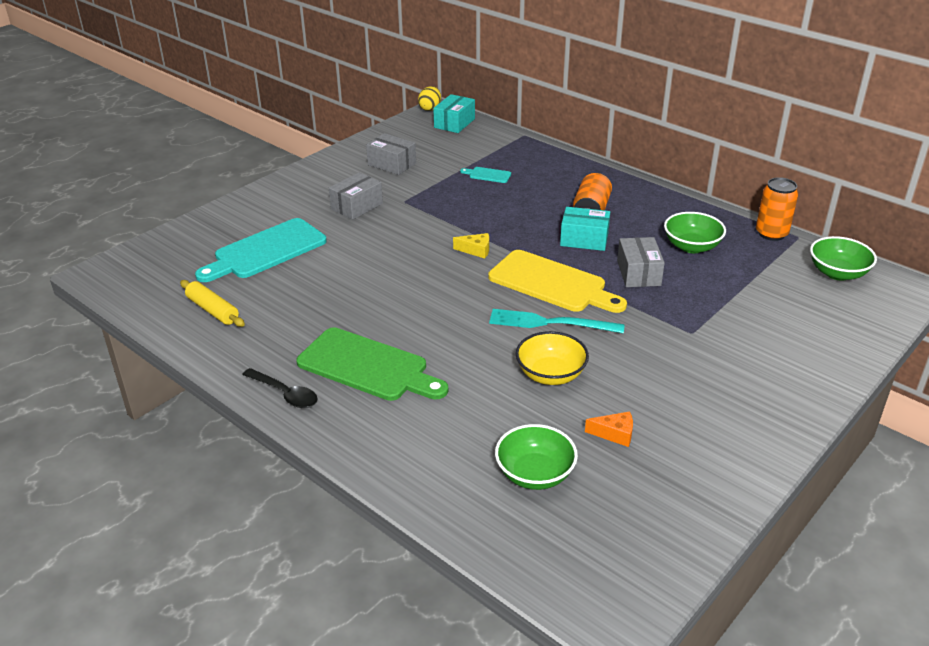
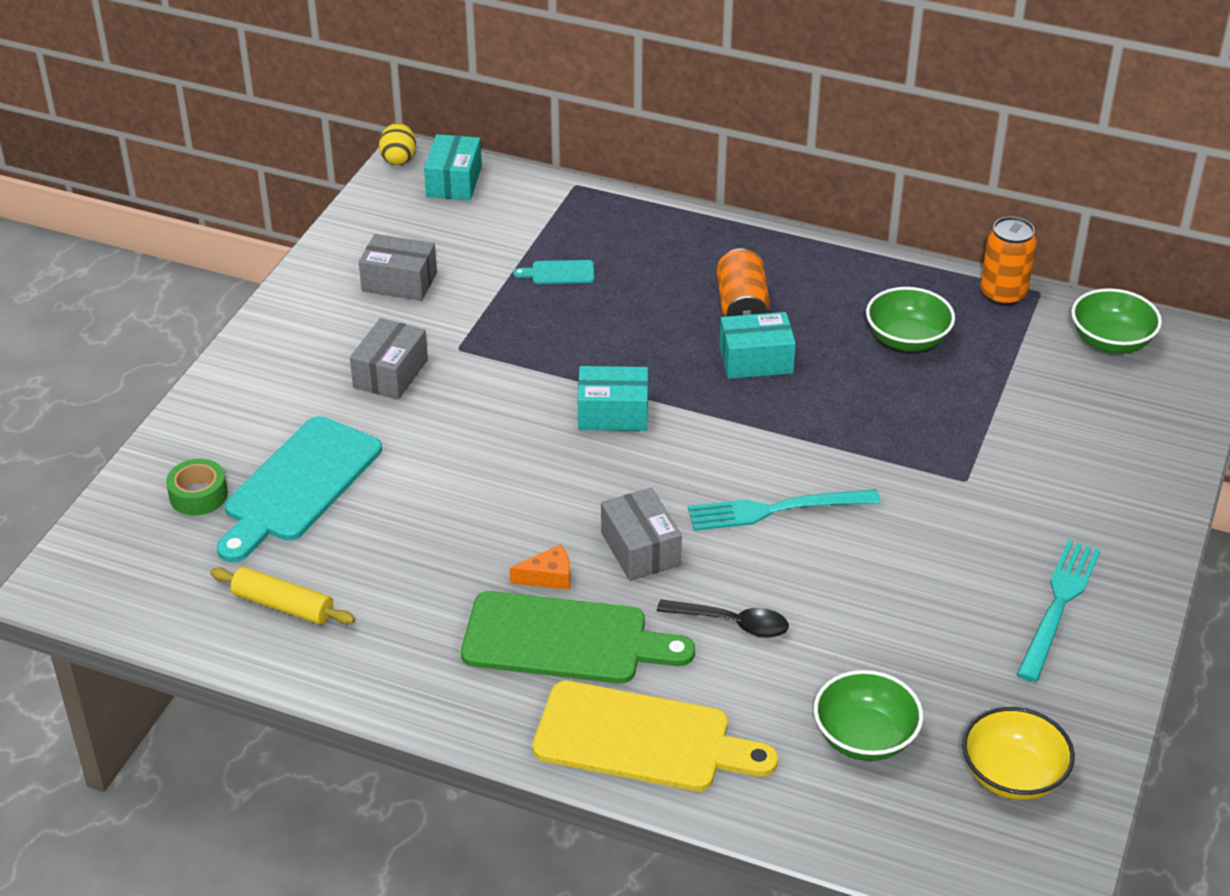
camera: 20 degrees left, 5 degrees up
black spoon [242,368,318,408] -> black spoon moved to [657,599,789,638]
yellow cheese [453,233,489,259] -> turquoise box [578,366,648,431]
yellow cutting board [488,250,627,313] -> yellow cutting board moved to [532,681,778,791]
yellow bowl [516,331,589,385] -> yellow bowl moved to [962,707,1075,800]
orange cheese [585,411,633,447] -> orange cheese moved to [510,544,570,590]
grey box [617,237,665,287] -> grey box moved to [601,488,682,581]
none -> green tape [166,459,228,516]
none -> turquoise fork [1017,540,1100,682]

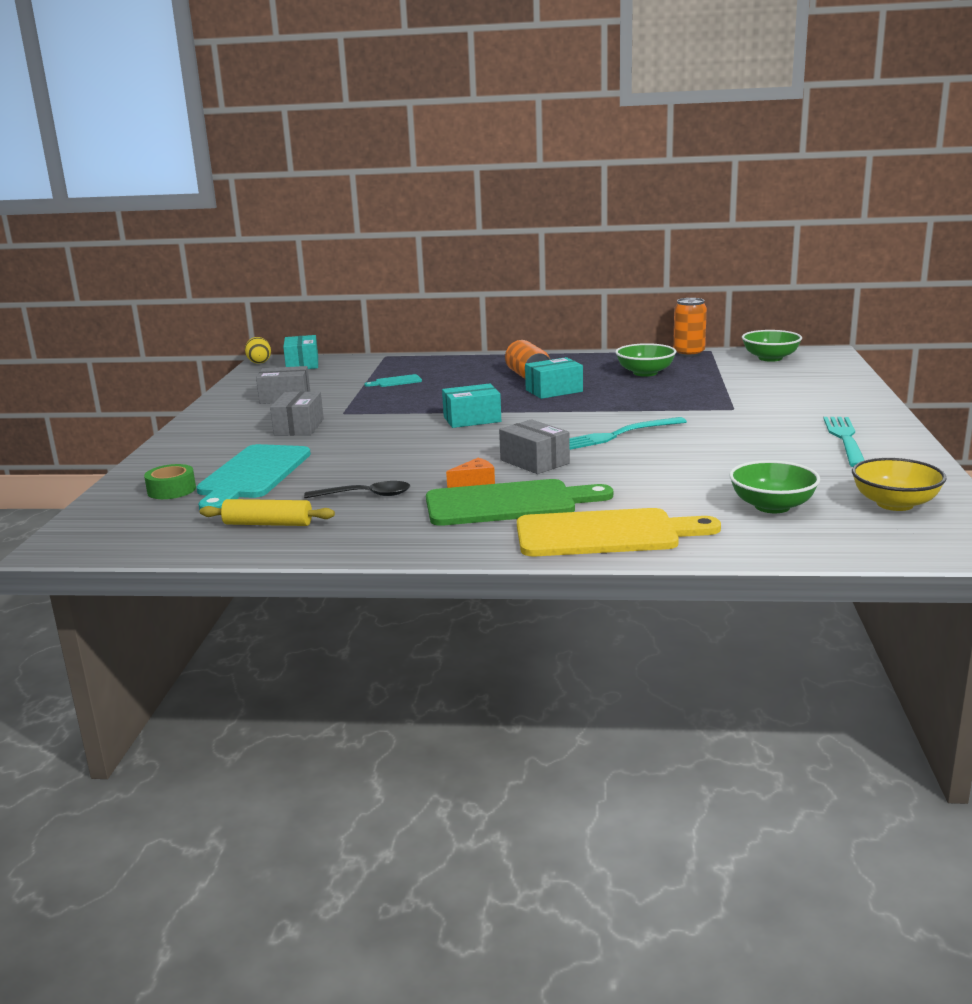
camera: 15 degrees left, 20 degrees down
black spoon [657,599,789,638] -> black spoon moved to [304,481,410,498]

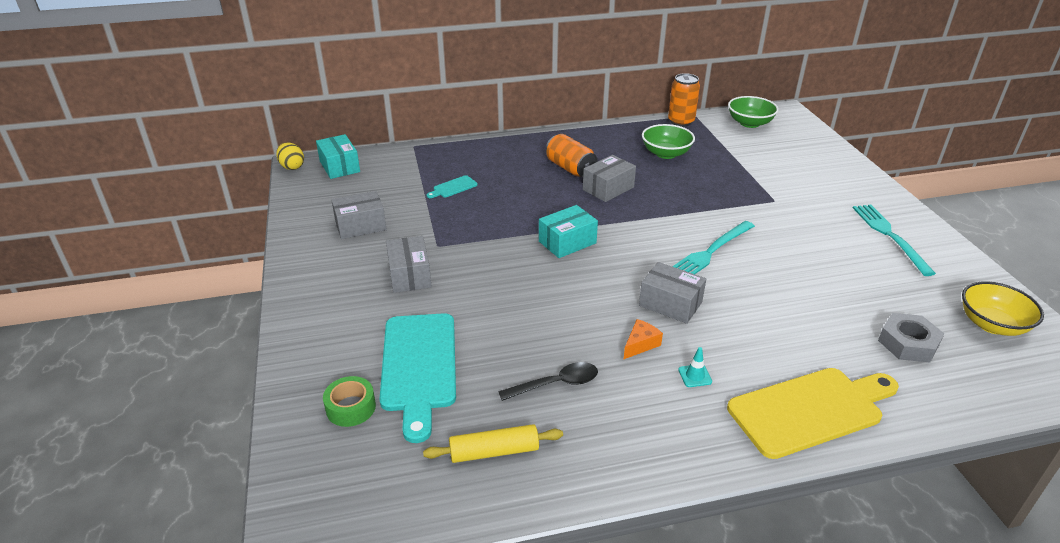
camera: 20 degrees left, 15 degrees up
green cutting board [426,479,613,526] -> turquoise traffic cone [678,347,712,387]
turquoise box [525,357,583,399] -> grey box [583,155,636,202]
green bowl [729,460,820,513] -> grey nut [878,313,944,363]

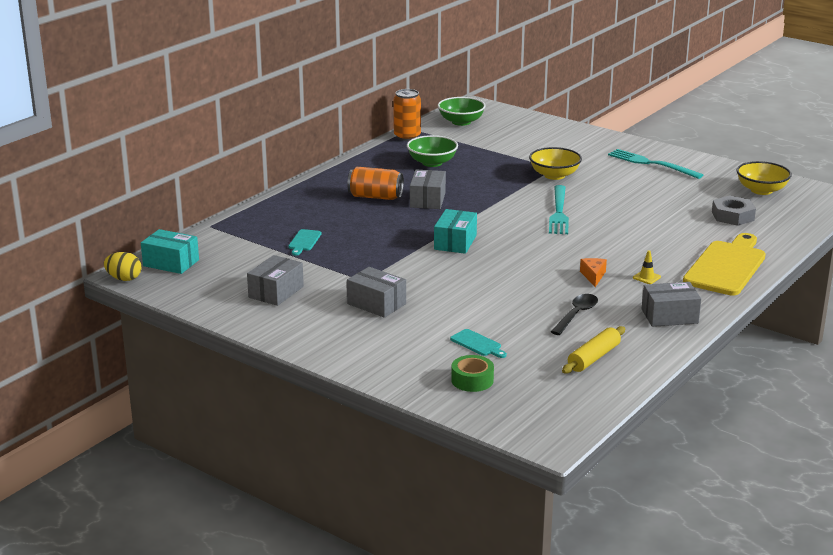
camera: 40 degrees left, 10 degrees down
turquoise cutting board [379,313,456,443] -> turquoise cutting board [450,329,507,358], size x0.43
grey box [639,262,706,324] -> grey box moved to [642,282,701,327]
turquoise traffic cone [678,347,712,387] -> yellow traffic cone [633,250,661,284]
none -> yellow bowl [529,147,582,180]

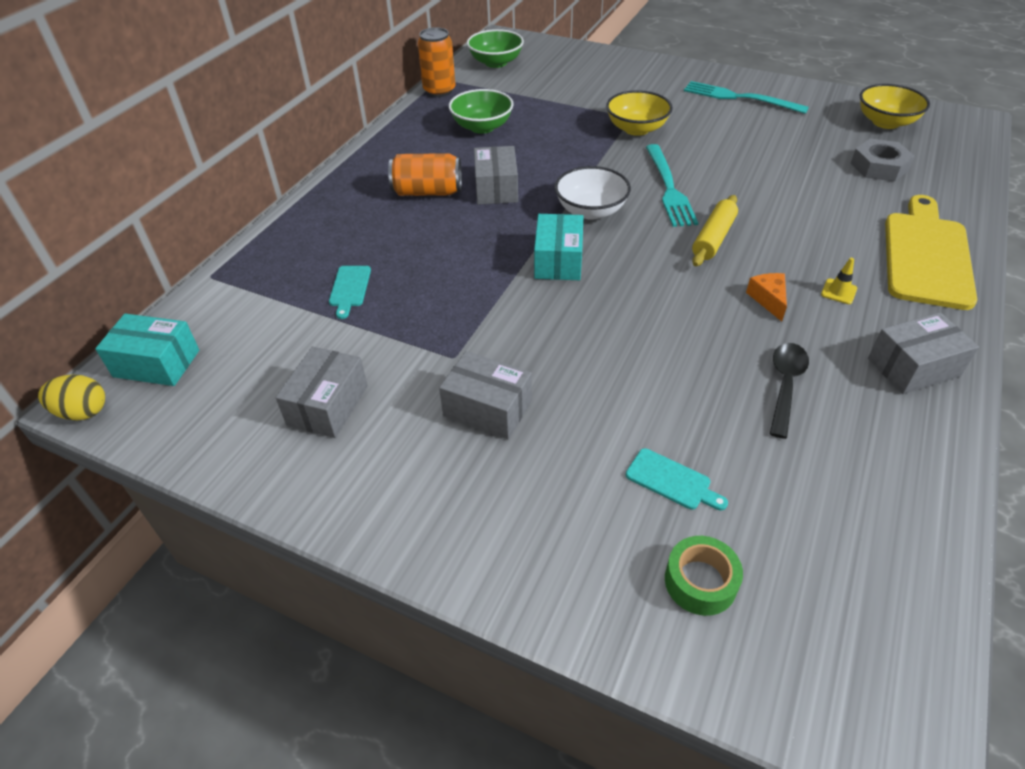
camera: 10 degrees left, 20 degrees up
yellow rolling pin [562,326,625,374] -> yellow rolling pin moved to [692,195,738,267]
none -> white bowl [555,166,631,220]

